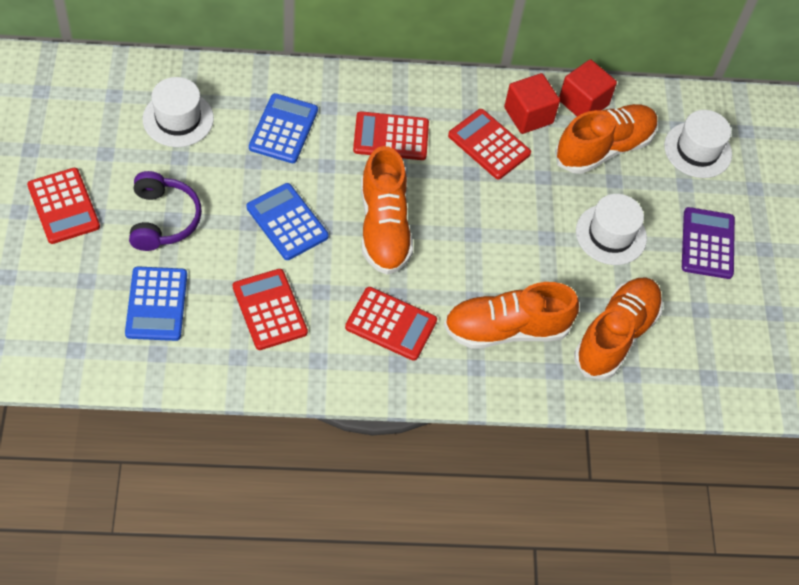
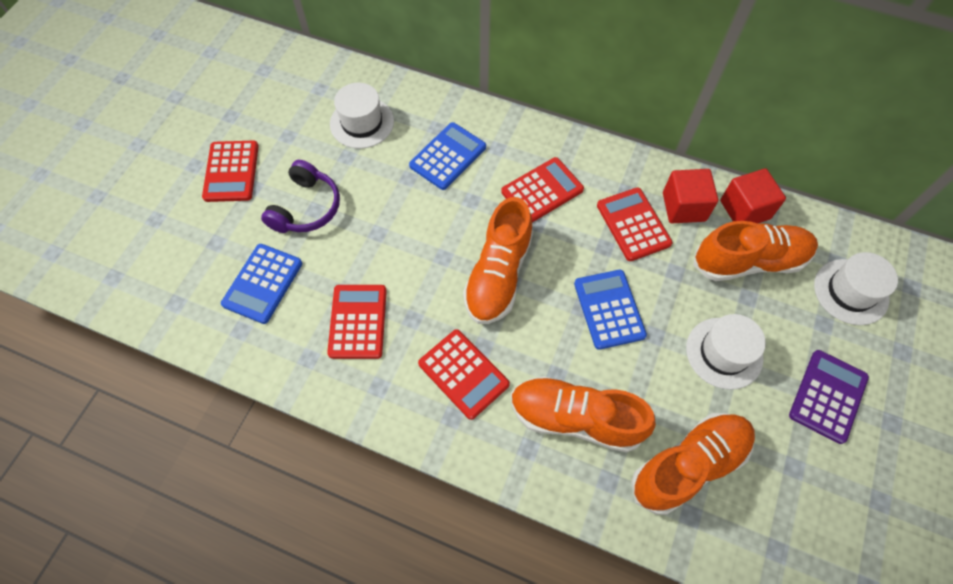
camera: 30 degrees right, 5 degrees up
blue calculator [247,183,329,260] -> blue calculator moved to [574,270,647,350]
red calculator [353,111,429,160] -> red calculator turned 120 degrees clockwise [501,157,584,223]

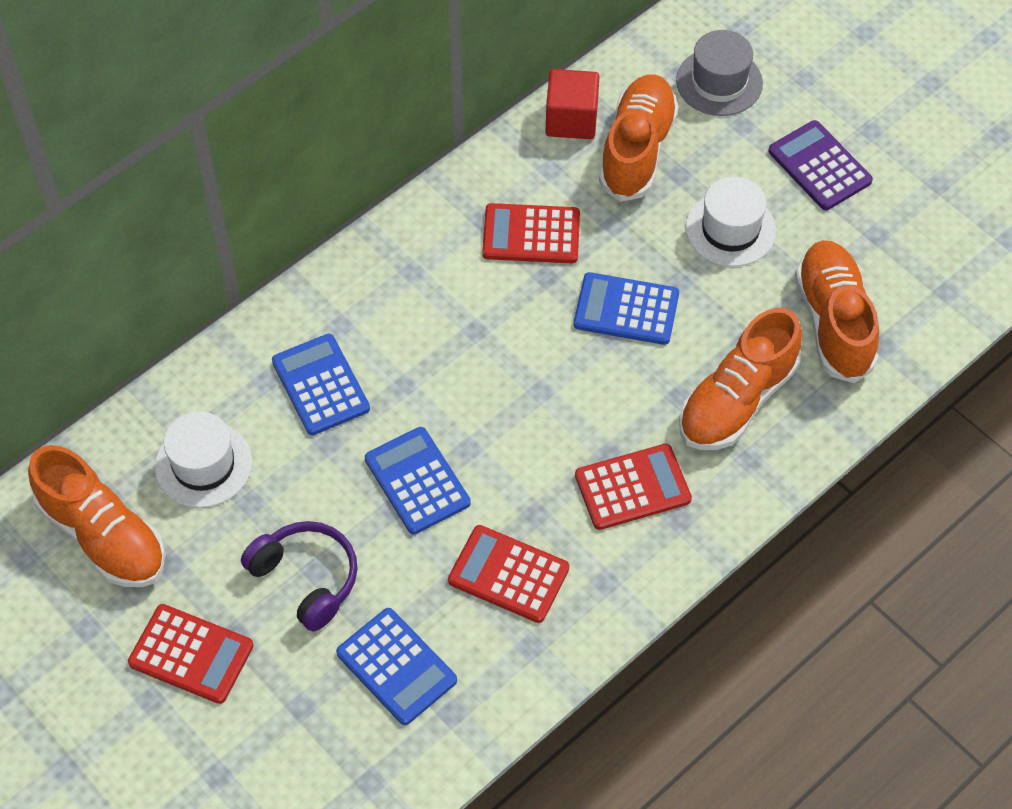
camera: 65 degrees left, 5 degrees down
orange shoe [463,197,533,324] -> orange shoe moved to [28,445,166,587]
red calculator [501,157,584,223] -> none
red cube [663,169,718,223] -> none
white hat [814,252,898,325] -> grey hat [676,30,763,116]
none -> blue calculator [365,427,471,535]

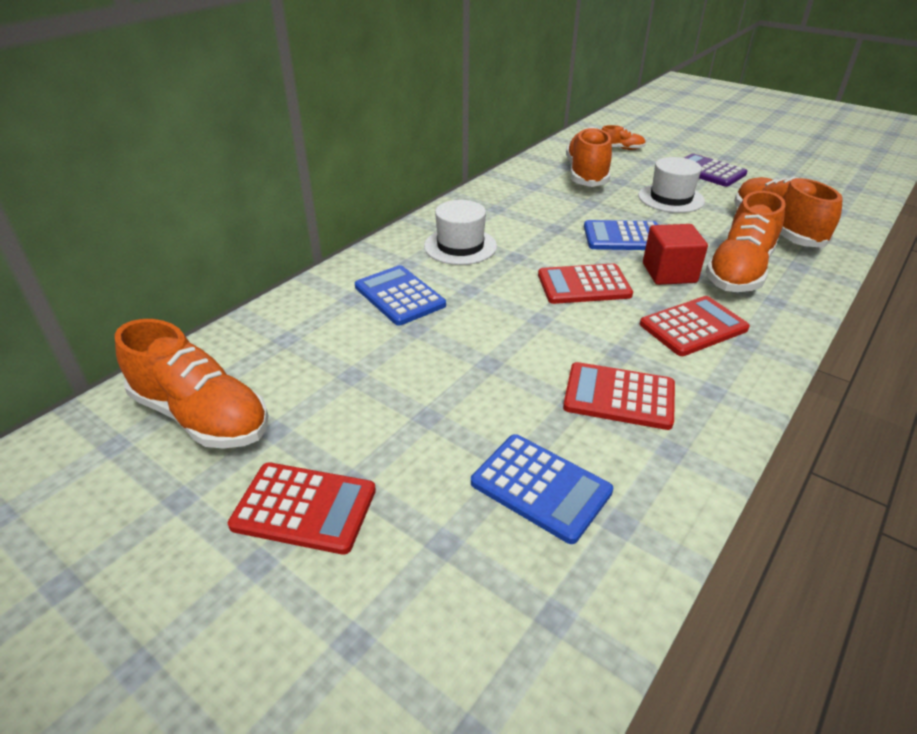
camera: 10 degrees left, 20 degrees down
white hat [155,411,252,508] -> white hat moved to [424,200,497,265]
purple headphones [241,521,358,632] -> none
blue calculator [365,427,471,535] -> none
red calculator [482,203,580,263] -> red calculator moved to [538,263,633,304]
red cube [546,69,600,139] -> red cube moved to [643,224,708,285]
grey hat [676,30,763,116] -> orange shoe [601,125,646,150]

